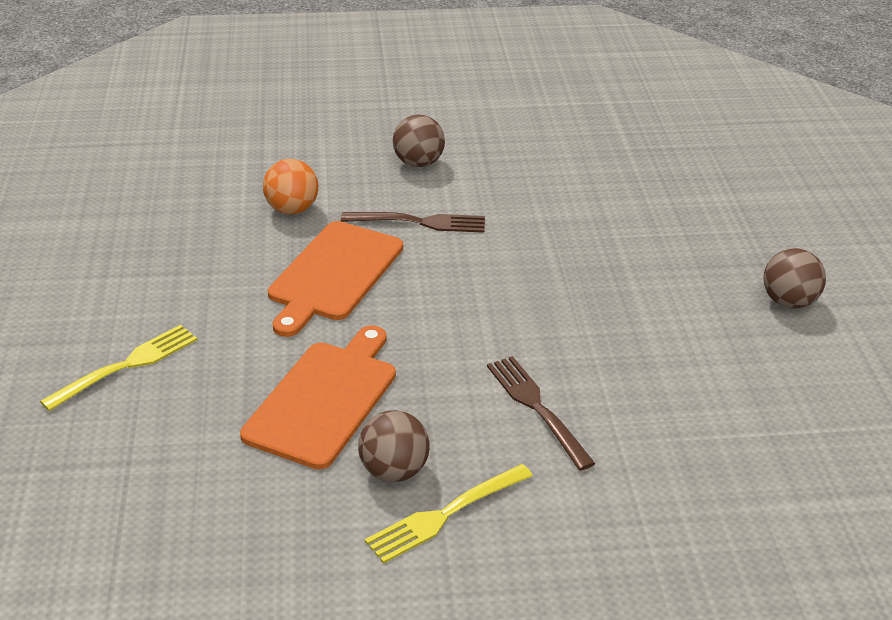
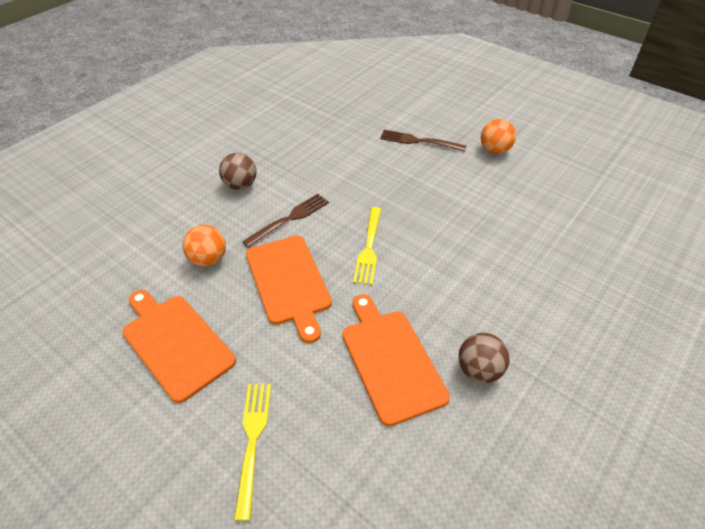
camera: 45 degrees left, 10 degrees up
yellow fork [365,464,533,564] -> yellow fork moved to [353,207,381,285]
brown fork [487,356,595,471] -> brown fork moved to [380,130,466,152]
brown ball [763,248,826,309] -> orange ball [481,119,516,154]
none -> orange cutting board [122,290,236,403]

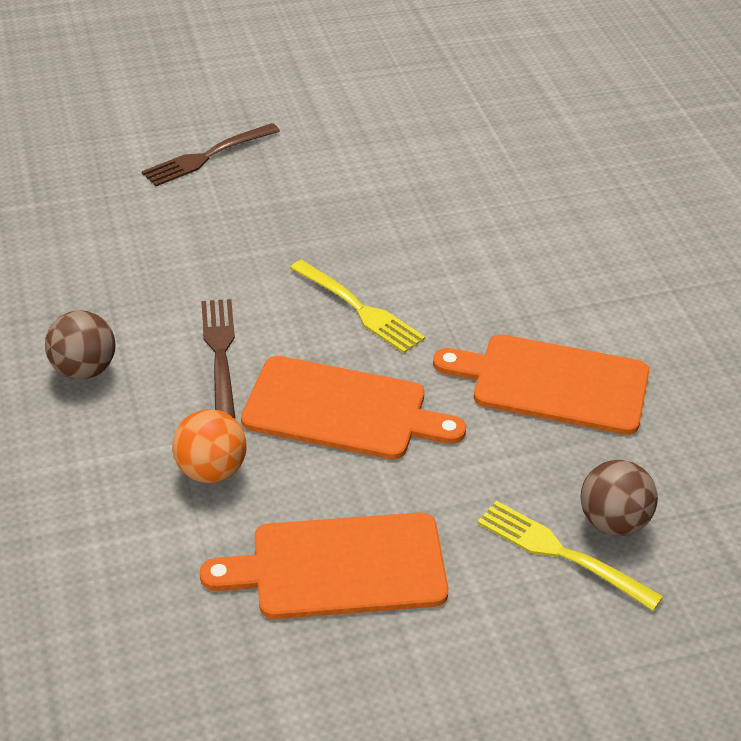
camera: 55 degrees left, 5 degrees down
brown ball [458,333,510,383] -> brown ball moved to [580,460,658,536]
orange ball [481,119,516,154] -> none

